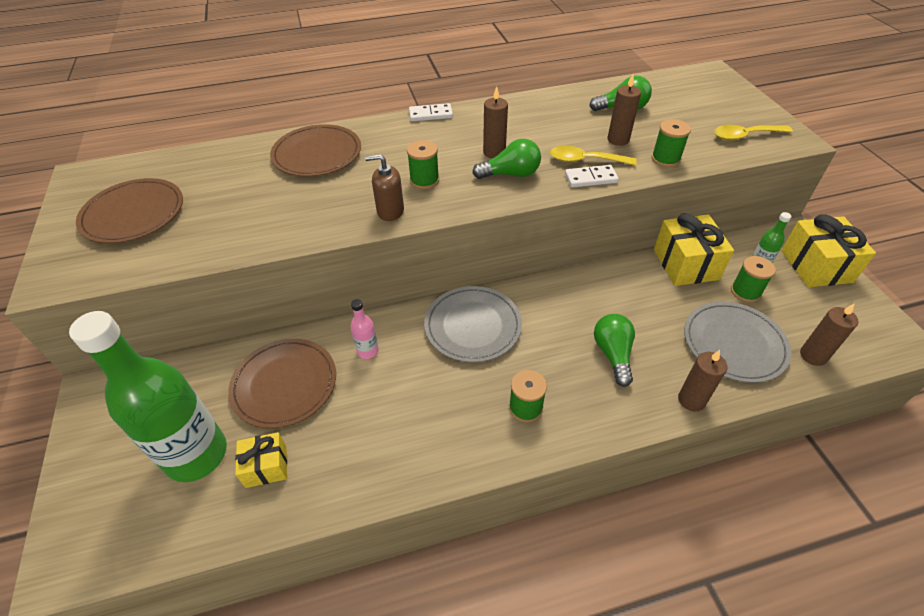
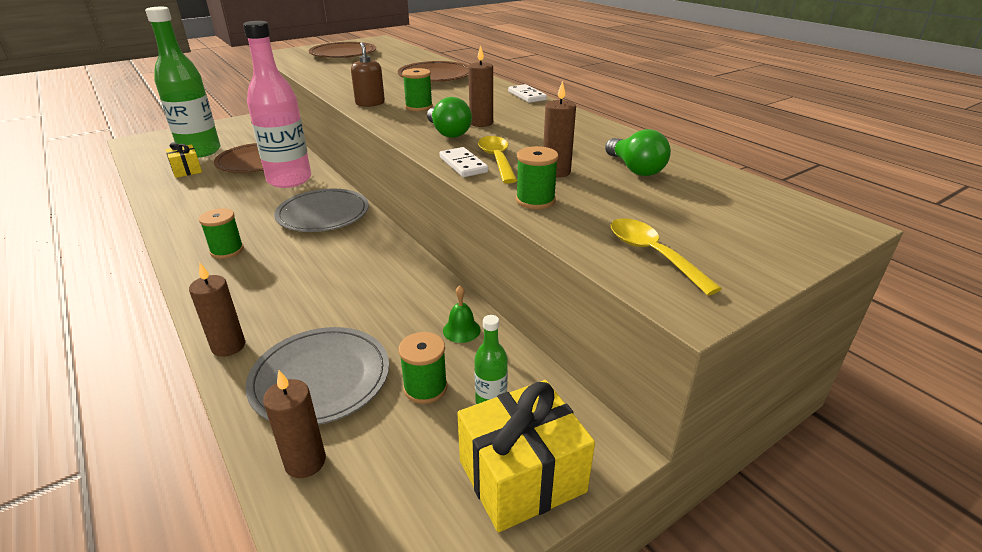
camera: 70 degrees right, 15 degrees down
pink bottle [350,299,379,359] -> pink bottle [243,21,311,188], size x2.47
green light bulb [594,314,635,387] -> none
yellow gift [654,213,734,286] -> green bell [443,285,481,343]

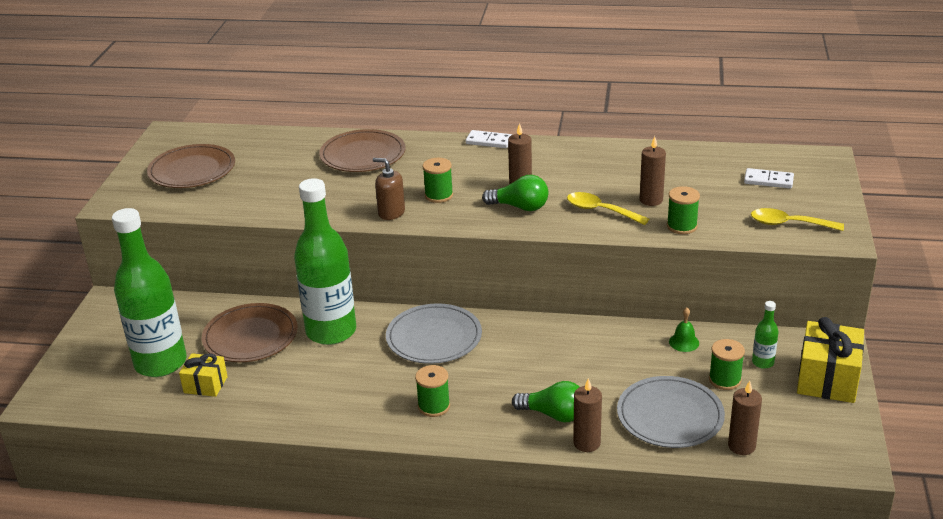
camera: 45 degrees left, 0 degrees up
pink bottle [243,21,311,188] -> green bottle [294,178,356,345]
white domino [440,147,488,177] -> white domino moved to [744,168,794,189]
green light bulb [605,129,671,176] -> green light bulb moved to [512,381,580,422]

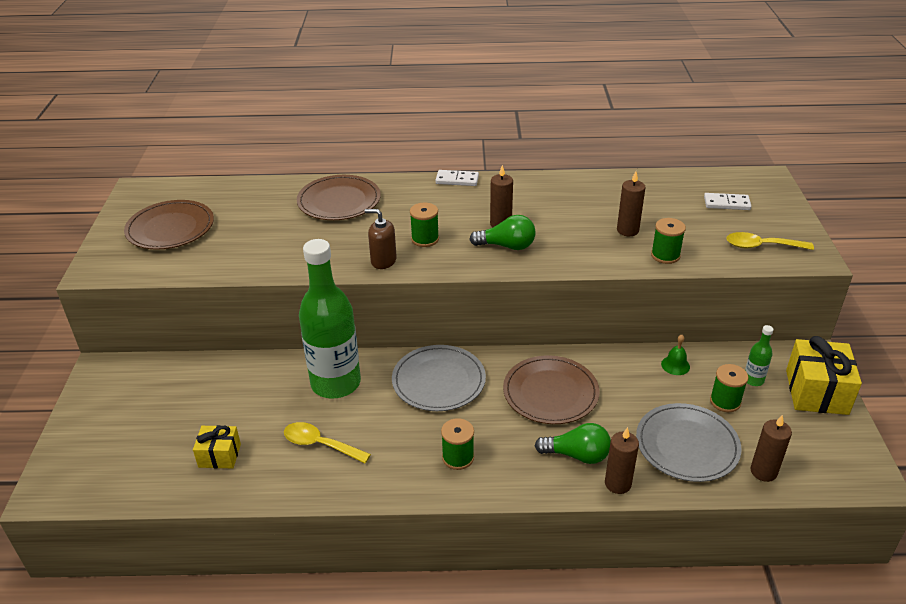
camera: 10 degrees left, 5 degrees up
green bottle [112,208,187,377] -> none
brown plate [202,303,298,362] -> brown plate moved to [503,355,599,424]
yellow spoon [567,192,649,225] -> yellow spoon moved to [284,422,371,463]

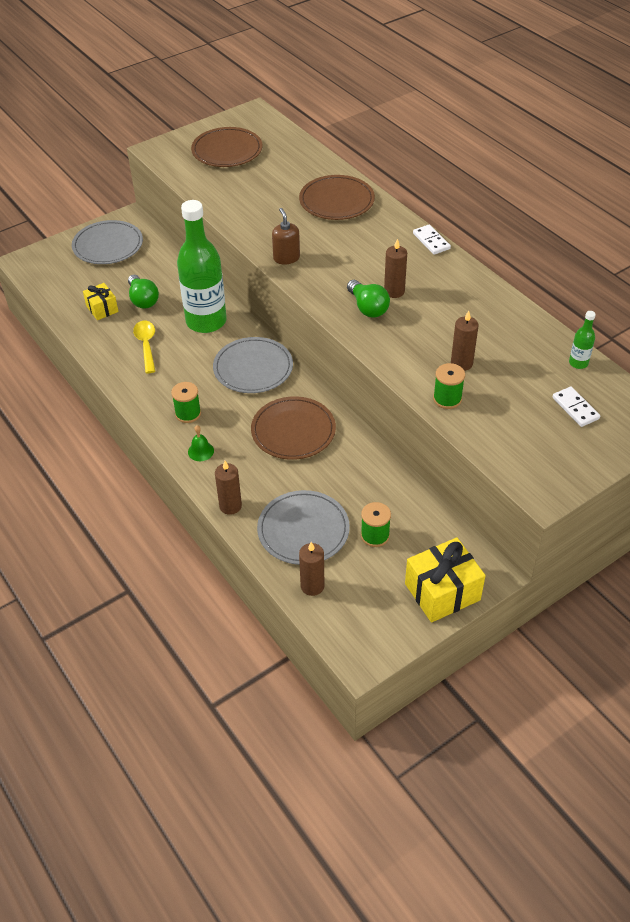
camera: 55 degrees right, 10 degrees up
green spool [410,203,439,247] -> none
green light bulb [535,423,611,464] -> green light bulb moved to [128,275,159,309]
green bell [661,335,690,375] -> green bell moved to [188,425,214,461]
yellow spoon [726,232,814,250] -> none
green bottle [745,325,774,386] -> green bottle moved to [569,311,596,369]
none -> grey plate [72,220,143,264]

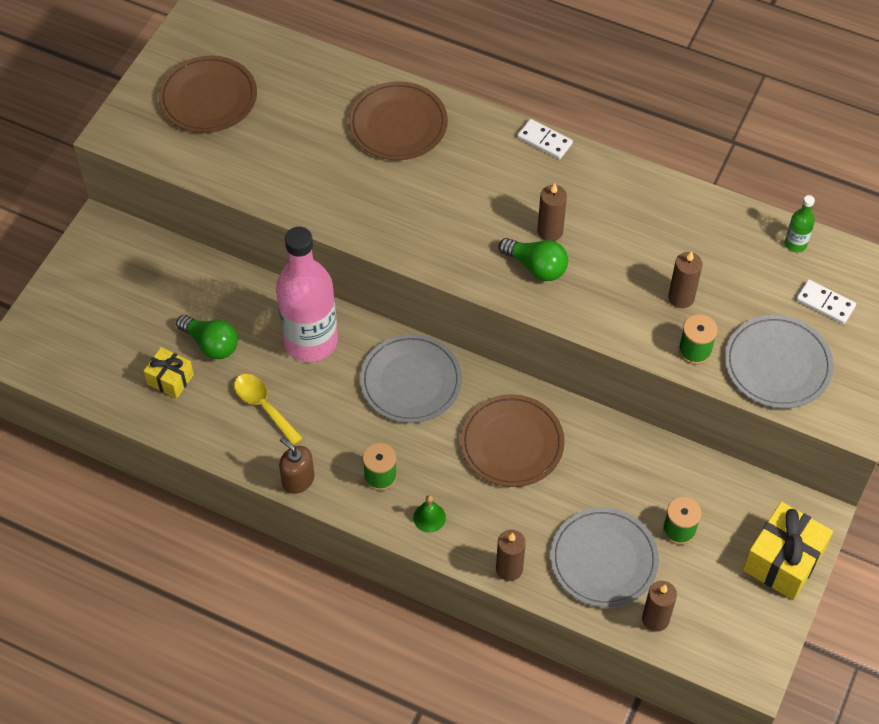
camera: 30 degrees left, 10 degrees up
grey plate [72,220,143,264] -> grey plate moved to [724,315,834,408]
green bottle [177,200,227,333] -> pink bottle [276,227,338,362]
brown soap dispenser [272,208,300,265] -> brown soap dispenser moved to [279,437,315,494]

